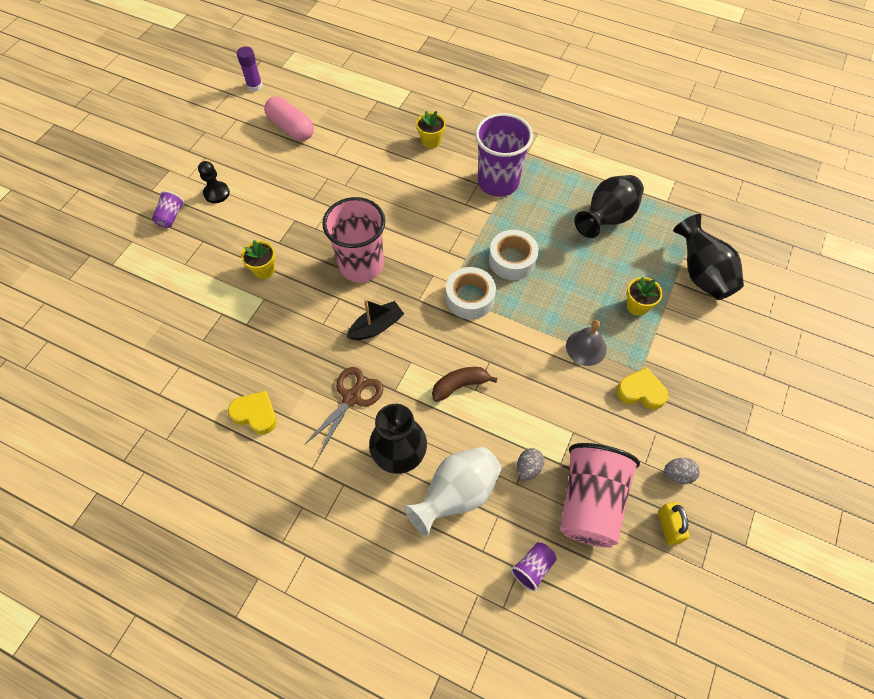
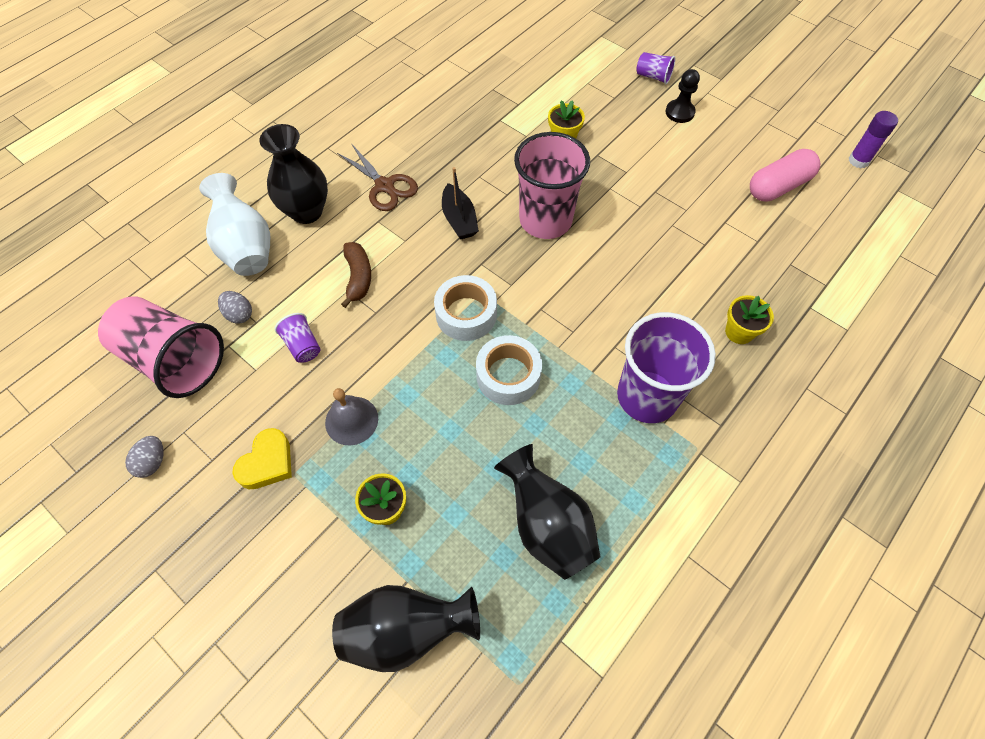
camera: 105 degrees right, 0 degrees up
yellow heart [228,391,277,435] -> none
purple cup [511,542,557,592] -> purple cup moved to [275,313,320,363]
yellow padlock [658,502,690,545] -> none

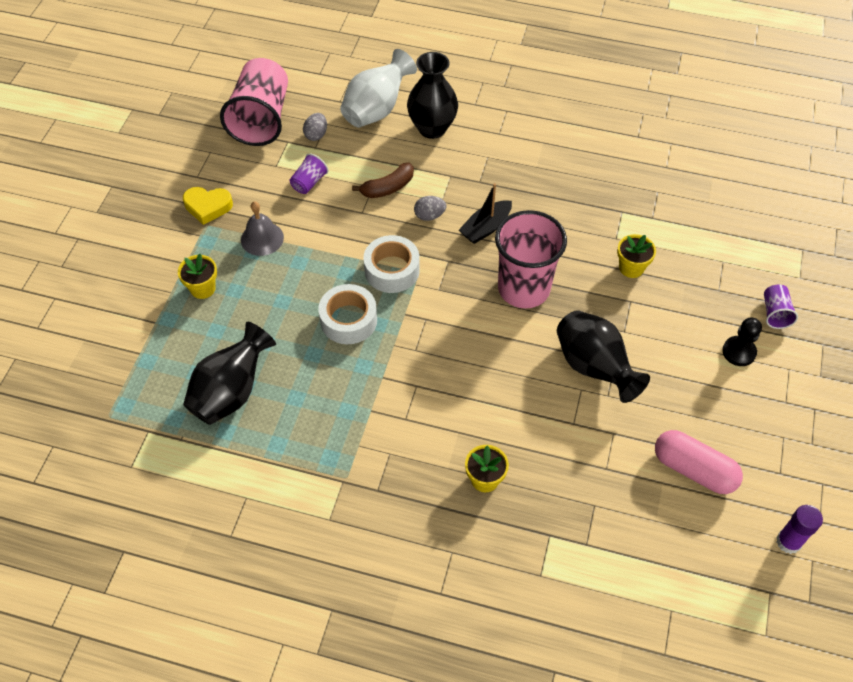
camera: 65 degrees right, 5 degrees down
grey egg [125,436,164,478] -> grey egg moved to [414,196,446,221]
black vase [332,585,480,672] -> black vase moved to [557,310,650,403]
brown scissors [337,143,418,211] -> none
purple cup [617,312,716,423] -> none

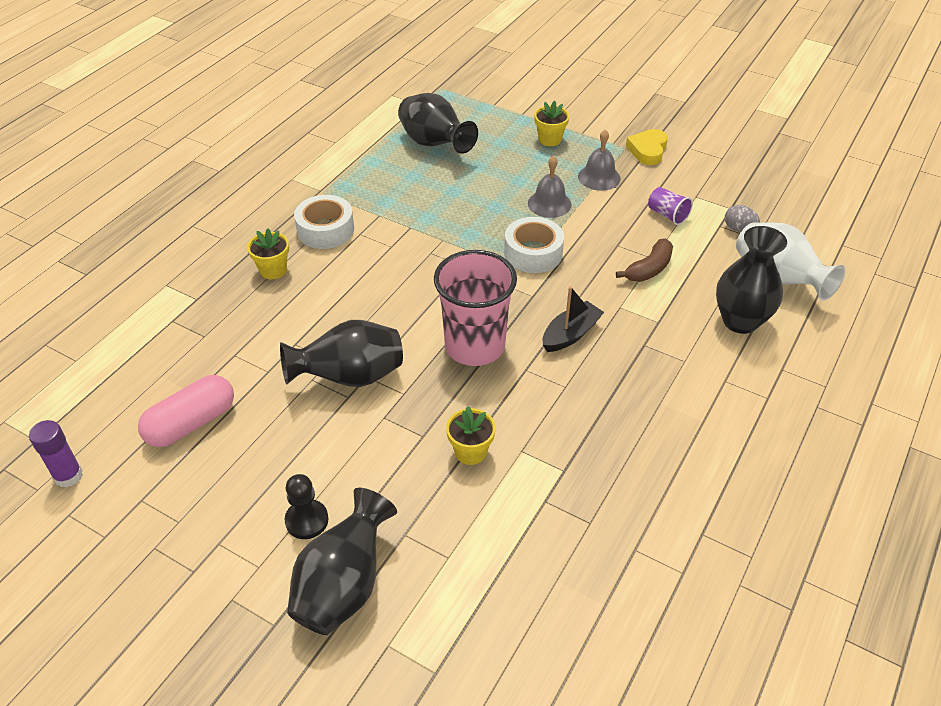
camera: 105 degrees right, 10 degrees down
pink cup [220,58,288,146] -> none
white tape [318,284,377,344] -> white tape moved to [294,195,354,249]
brown banana [352,163,414,198] -> brown banana turned 120 degrees counterclockwise [616,238,673,282]
grey egg [414,196,446,221] -> none
black boat [459,183,512,244] -> black boat turned 75 degrees clockwise [543,286,604,352]
purple cup [764,284,798,329] -> black vase [287,488,397,635]
none -> grey bell [528,155,572,218]

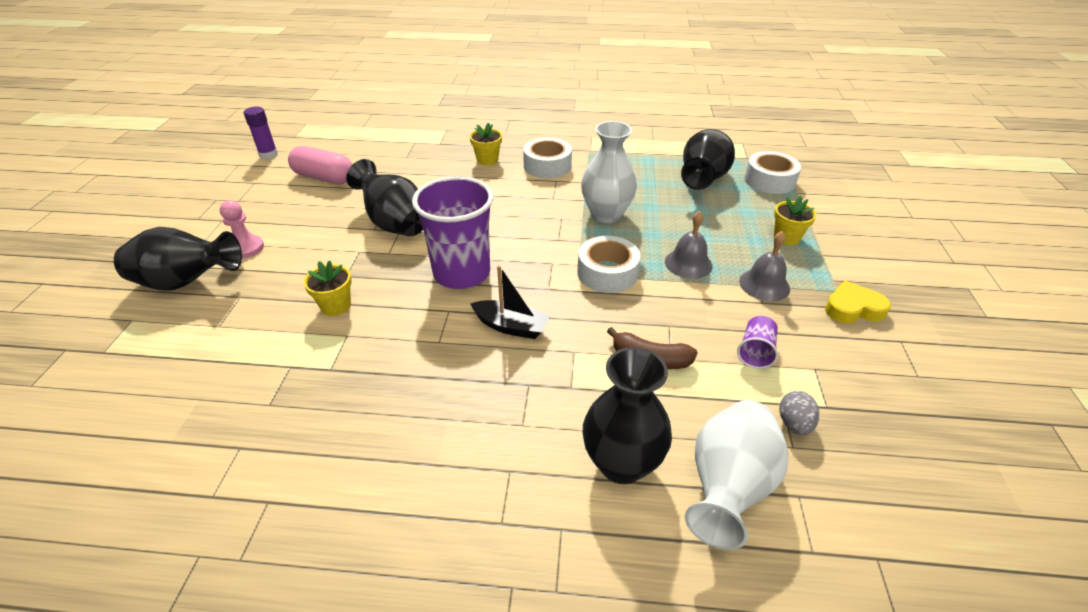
camera: 65 degrees right, 5 degrees down
black pawn [285,474,328,539] -> pink pawn [220,200,264,258]
pink cup [434,250,517,366] -> purple cup [412,176,493,289]
none -> white vase [581,121,637,223]
none -> white tape [744,151,801,194]

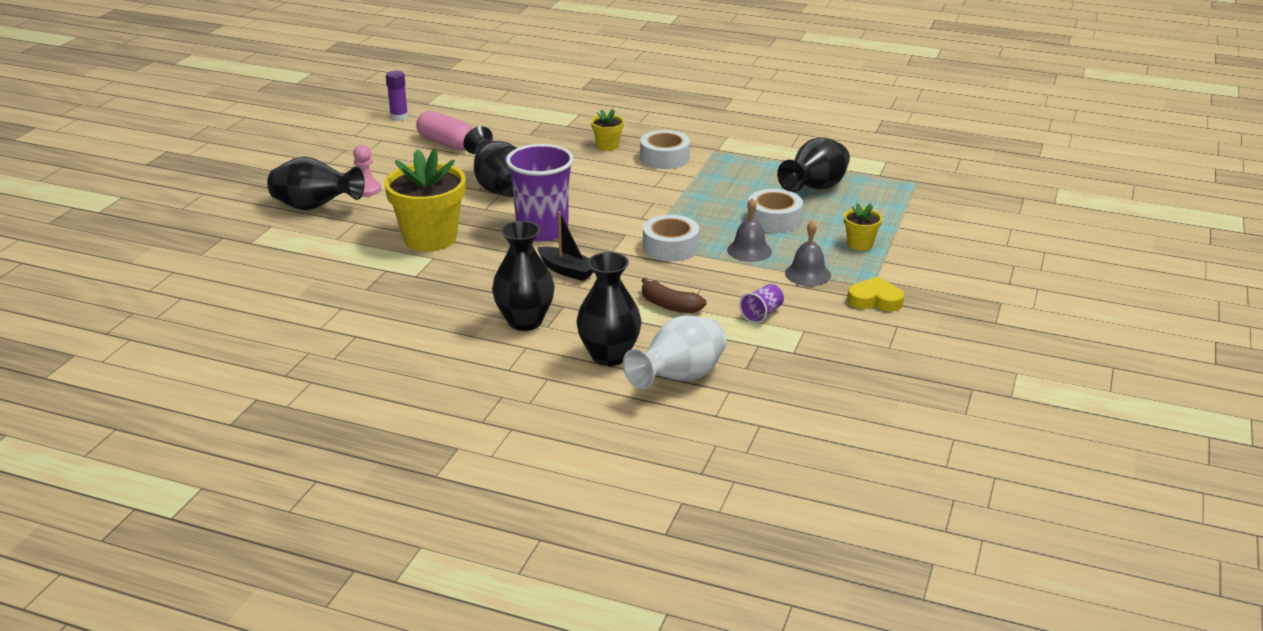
camera: 15 degrees right, 10 degrees down
yellow flower pot [304,260,352,316] -> yellow flower pot [384,149,466,251], size x2.11
white vase [581,121,637,223] -> none
white tape [744,151,801,194] -> white tape moved to [747,189,803,233]
grey egg [779,391,819,435] -> none
none -> black vase [492,221,555,331]

